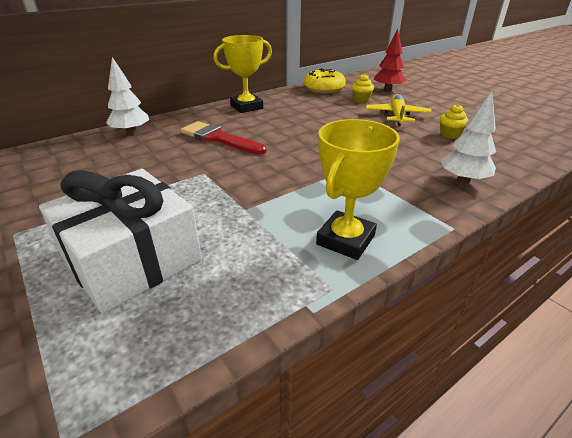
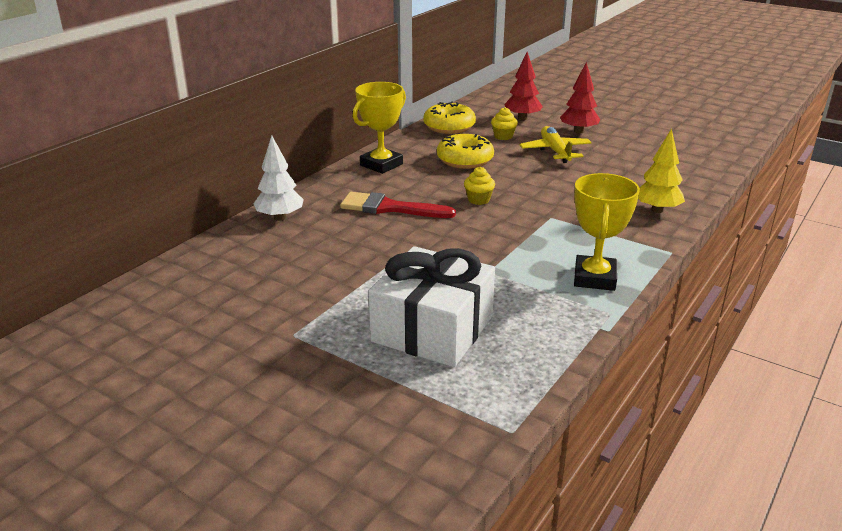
camera: 20 degrees left, 5 degrees down
yellow cupcake [440,104,469,139] -> yellow cupcake moved to [464,167,495,205]
white tree [441,91,496,184] -> yellow tree [638,128,685,213]
none -> yellow donut [437,134,494,169]
none -> red tree [560,62,600,133]

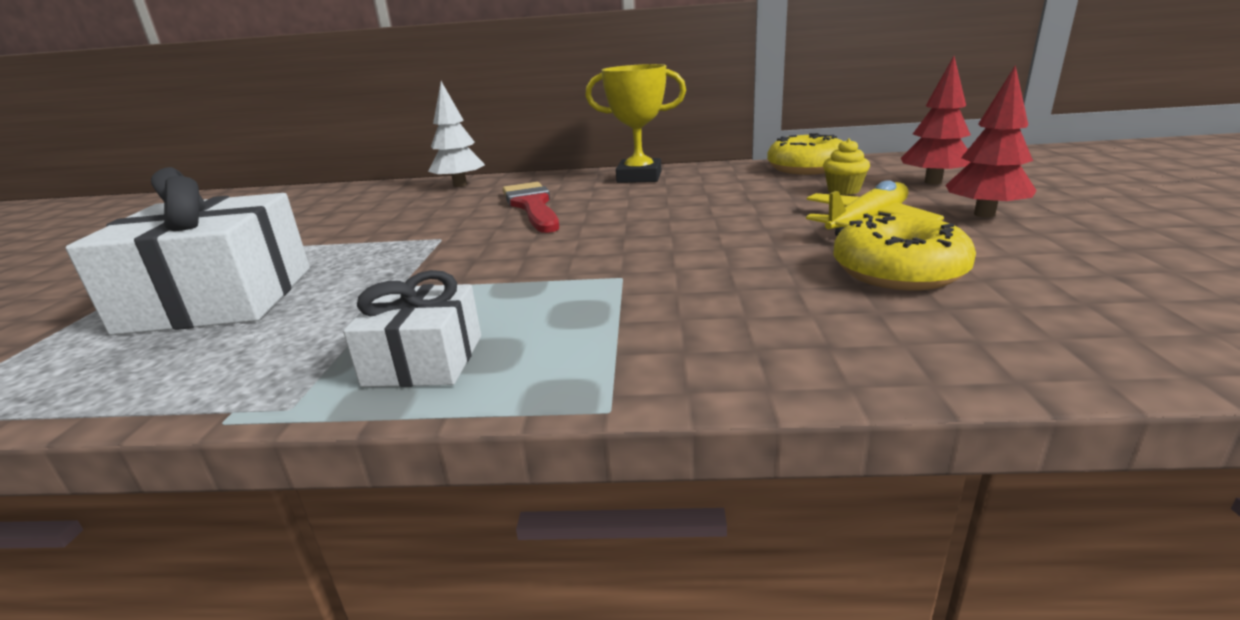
camera: 60 degrees right, 5 degrees down
yellow donut [437,134,494,169] -> yellow donut moved to [833,212,976,291]
yellow cupcake [464,167,495,205] -> none
yellow trophy [574,173,640,291] -> white gift [343,270,481,387]
yellow tree [638,128,685,213] -> none

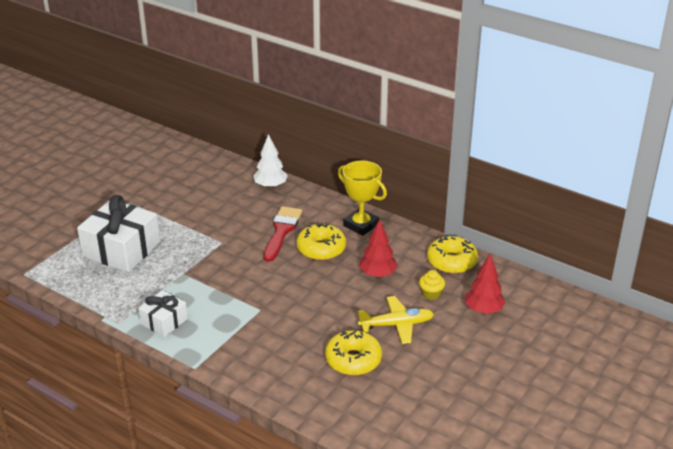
camera: 30 degrees right, 10 degrees up
red tree [946,65,1037,218] -> red tree moved to [359,219,398,278]
none -> yellow donut [297,223,346,261]

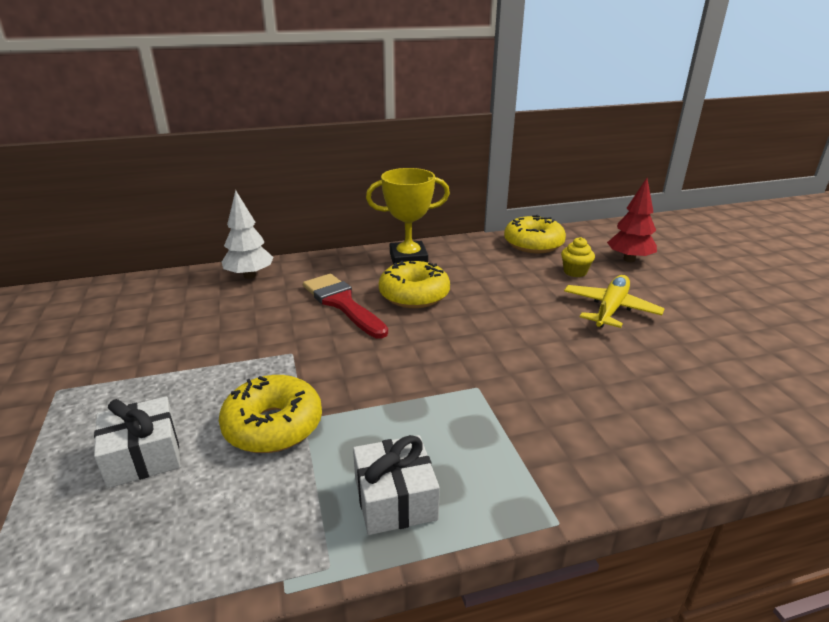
camera: 50 degrees left, 5 degrees down
white gift [77,195,160,272] -> white gift [94,396,181,488], size x0.55
yellow donut [325,329,382,375] -> yellow donut moved to [219,375,322,453]
red tree [359,219,398,278] -> none

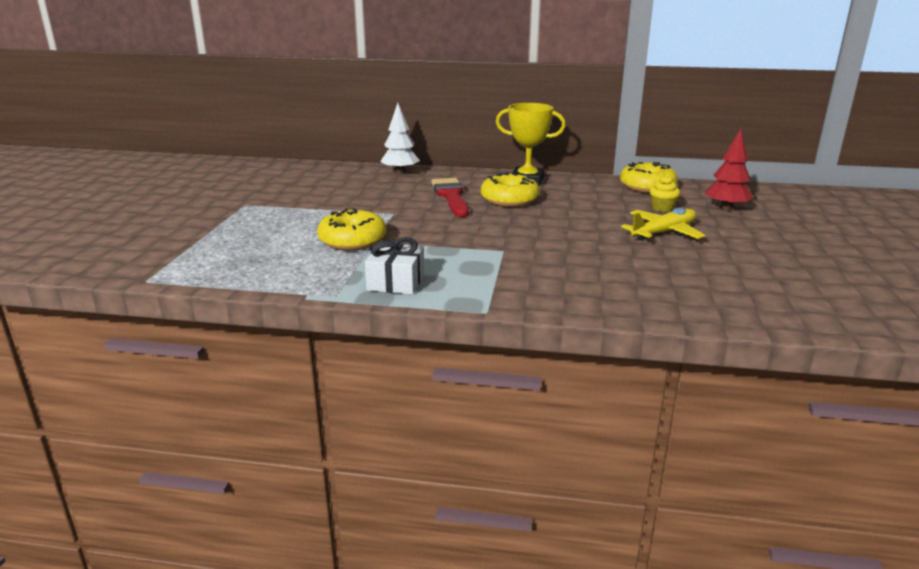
camera: 25 degrees right, 5 degrees down
white gift [94,396,181,488] -> none

